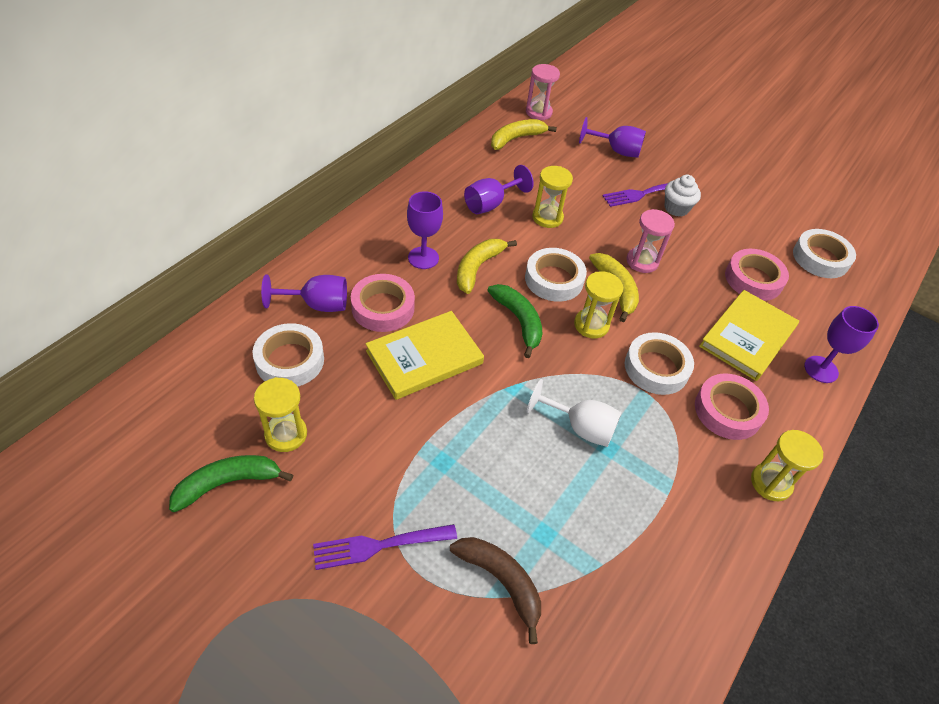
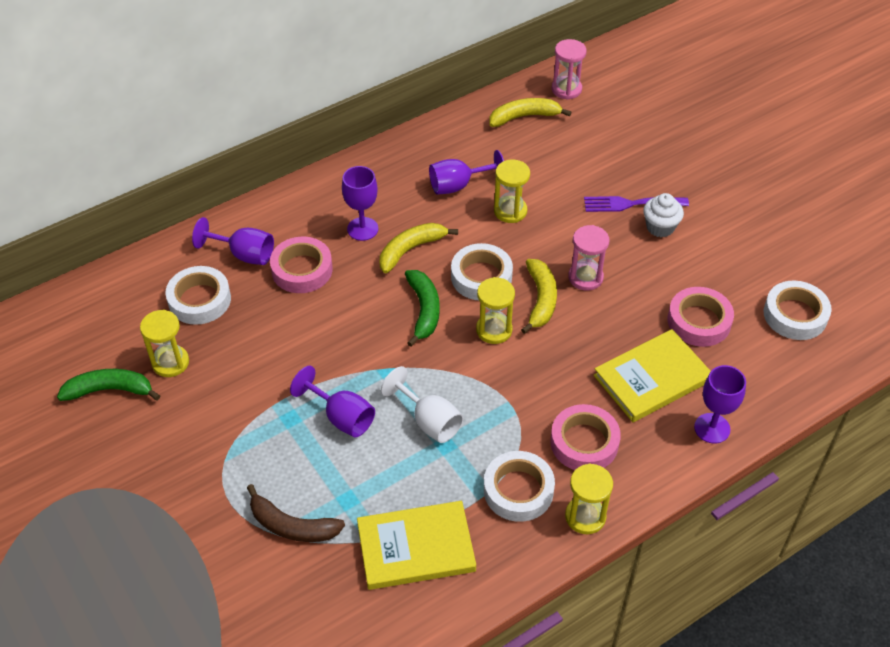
camera: 25 degrees right, 0 degrees up
purple fork [313,524,457,570] -> none
yellow book [365,311,484,400] -> yellow book moved to [357,501,476,590]
brown banana [450,537,541,644] -> brown banana turned 135 degrees clockwise [247,484,345,542]
purple goblet [579,117,646,158] -> purple goblet moved to [290,365,375,437]
white tape [625,332,694,395] -> white tape moved to [484,451,555,522]

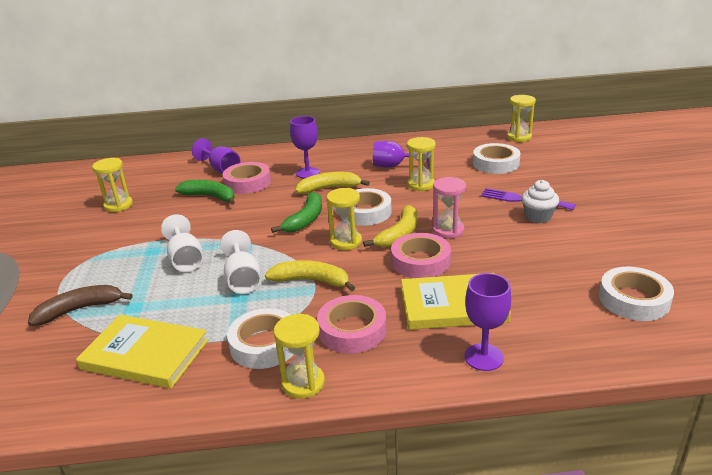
camera: 30 degrees right, 20 degrees down
green banana [57,369,160,401] -> green banana moved to [175,180,235,205]
white tape [165,266,231,325] -> white tape moved to [473,143,520,174]
brown banana [247,484,345,542] -> brown banana turned 105 degrees clockwise [28,285,133,326]
purple goblet [290,365,375,437] -> white goblet [161,214,203,272]
yellow banana [489,98,572,127] -> yellow banana moved to [265,260,355,292]
pink hourglass [552,39,587,100] -> yellow hourglass [507,95,536,142]
pink tape [668,287,734,347] -> pink tape moved to [391,233,451,278]

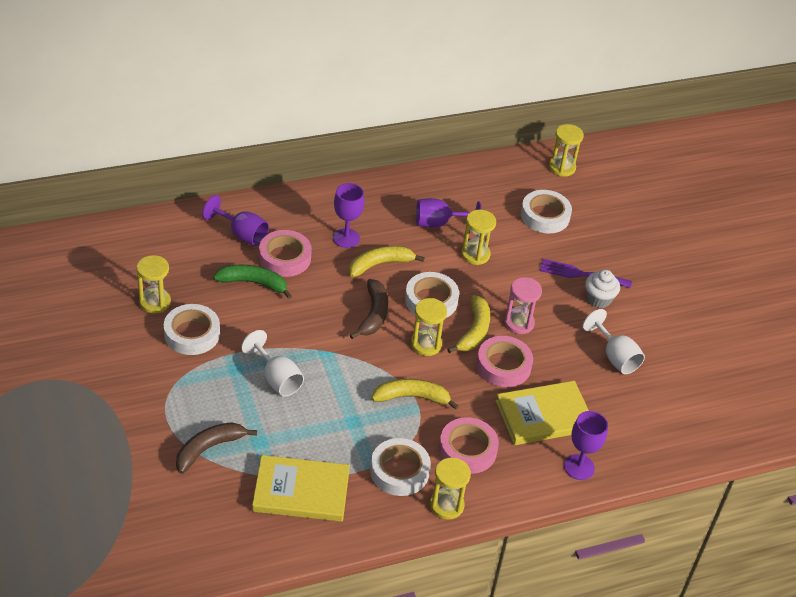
camera: 20 degrees left, 15 degrees up
white goblet [220,230,261,294] -> white goblet moved to [583,309,645,374]
green banana [271,192,322,233] -> brown banana [350,279,388,339]
white tape [599,267,674,321] -> white tape moved to [164,304,220,355]

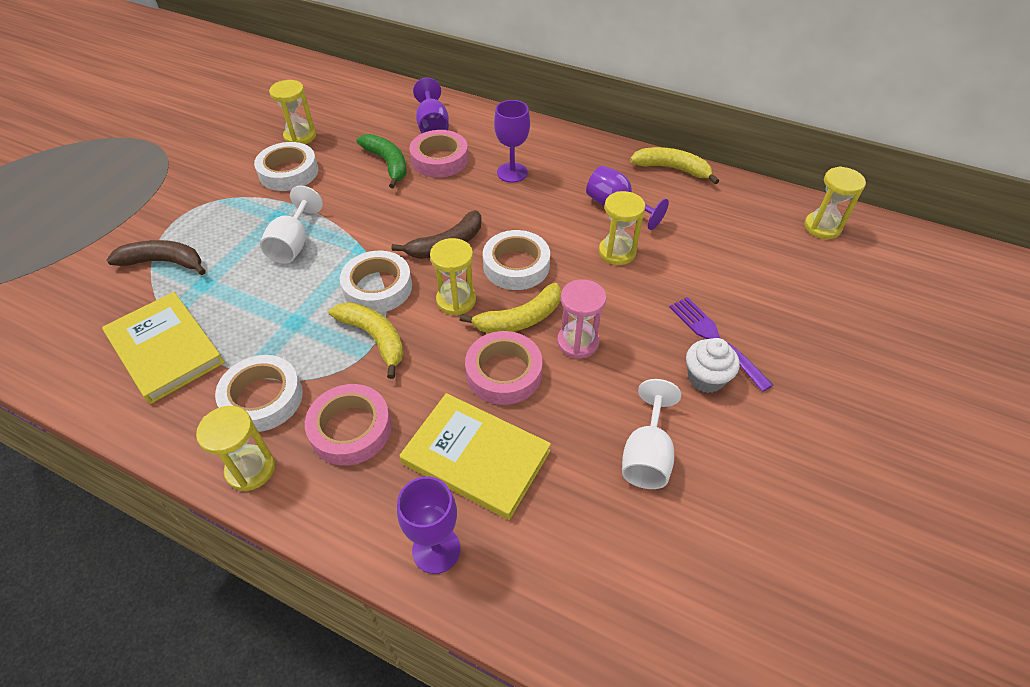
camera: 50 degrees right, 5 degrees up
yellow banana [349,246,425,277] -> yellow banana moved to [630,147,719,184]
white tape [521,190,572,234] -> white tape moved to [340,251,412,313]

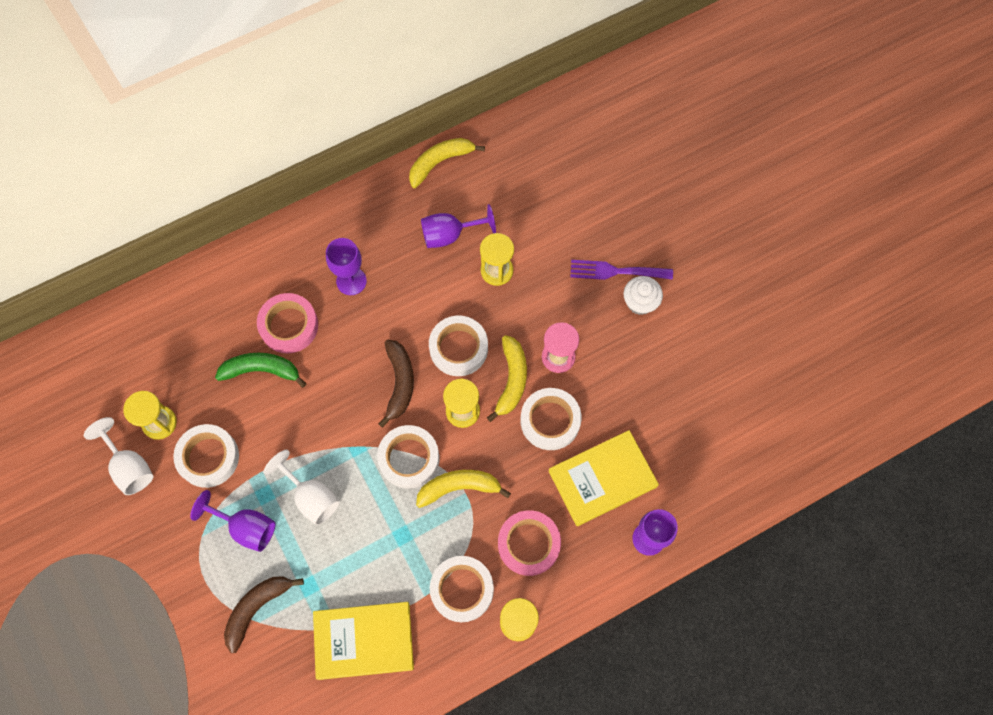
camera: 55 degrees left, 20 degrees up
purple goblet [413,78,449,133] -> purple goblet moved to [190,490,276,552]
pink tape [465,331,543,405] -> white tape [521,388,582,450]
white goblet [622,379,681,489] -> white goblet moved to [84,417,154,495]
yellow hourglass [804,166,866,239] -> none

